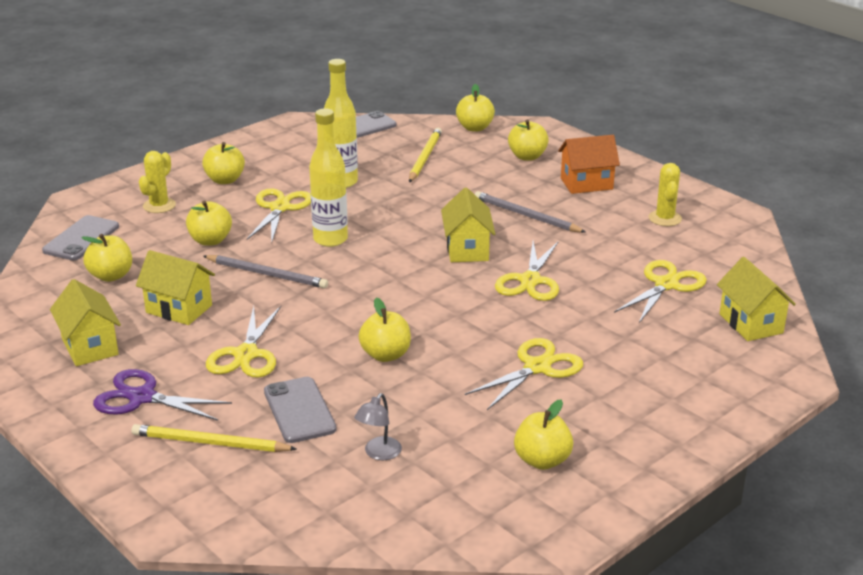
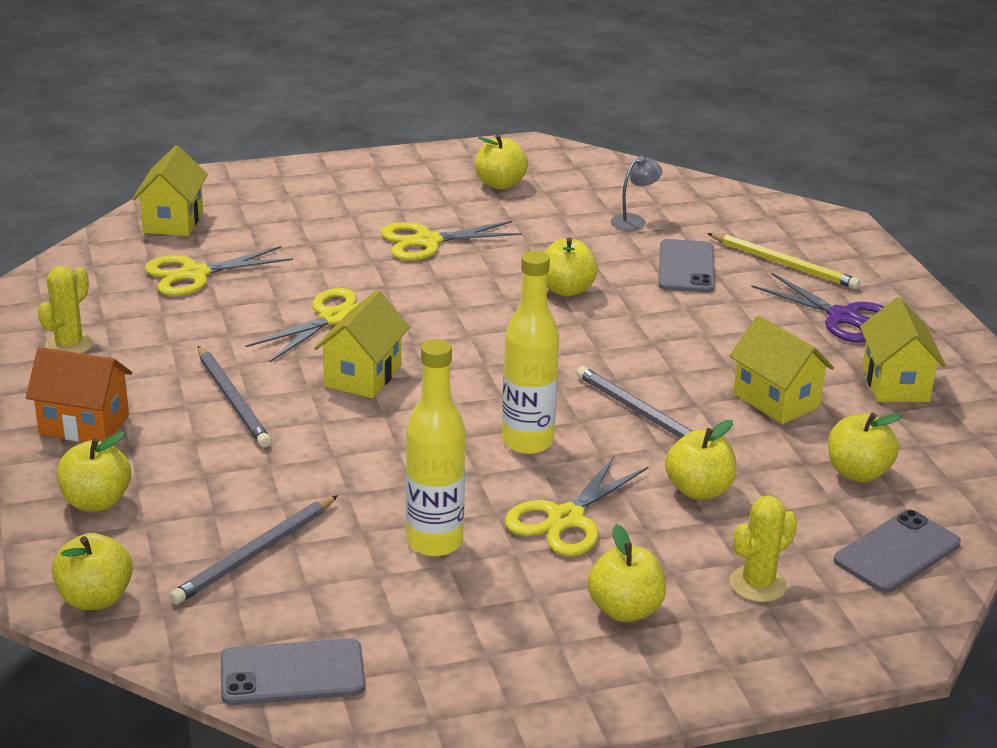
camera: 155 degrees left, 0 degrees up
yellow scissors [206,306,281,378] -> none
yellow pencil [409,128,442,182] -> grey pencil [169,495,338,605]

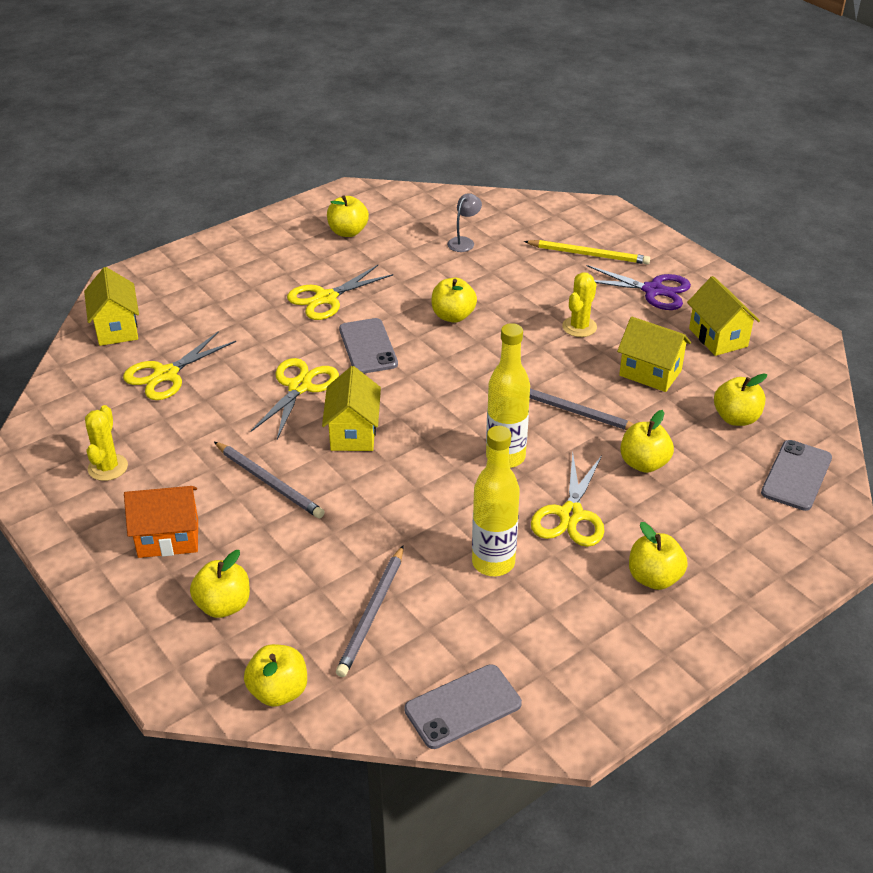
camera: 20 degrees left, 10 degrees up
grey phone [658,239,715,293] -> grey phone moved to [339,318,398,374]
yellow cactus [729,495,797,602] -> yellow cactus moved to [562,272,597,337]

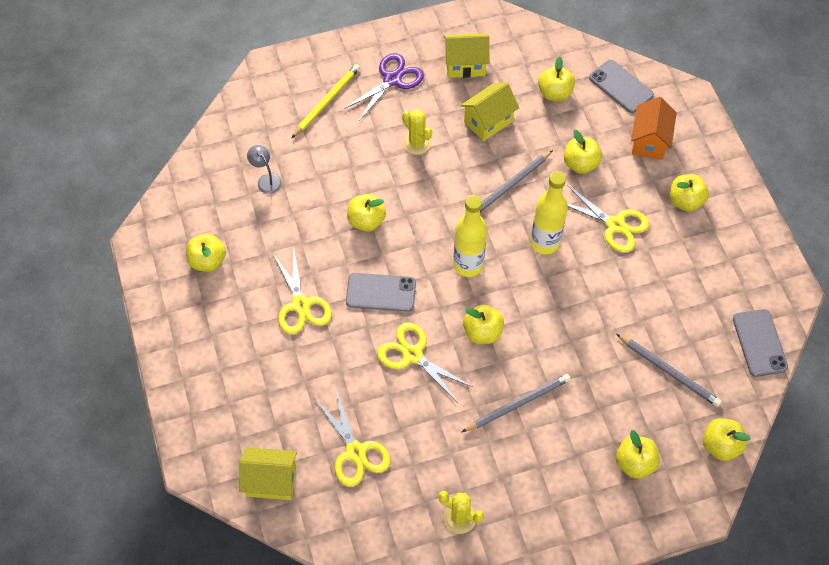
camera: 70 degrees left, 20 degrees up
orange house [124,486,198,558] -> orange house moved to [631,97,677,160]
yellow house [322,366,381,451] -> yellow apple [463,304,504,344]
yellow bottle [472,426,520,576] -> yellow bottle moved to [453,195,487,277]

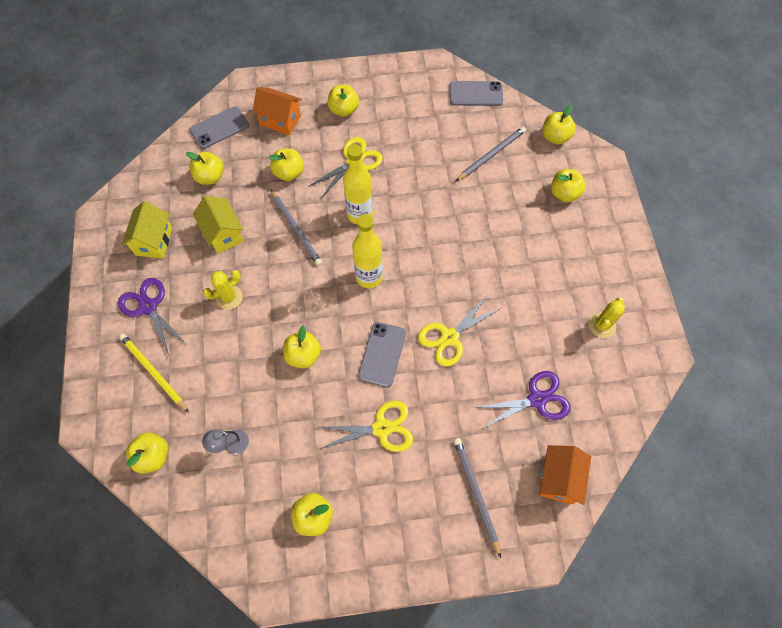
camera: 80 degrees left, 5 degrees up
yellow house [239,447,297,500] -> orange house [539,445,591,505]
yellow scissors [316,390,391,487] -> purple scissors [475,371,571,429]
grey pencil [462,374,571,432] -> grey pencil moved to [454,438,501,558]
yellow apple [463,304,504,344] -> yellow apple moved to [126,432,169,473]

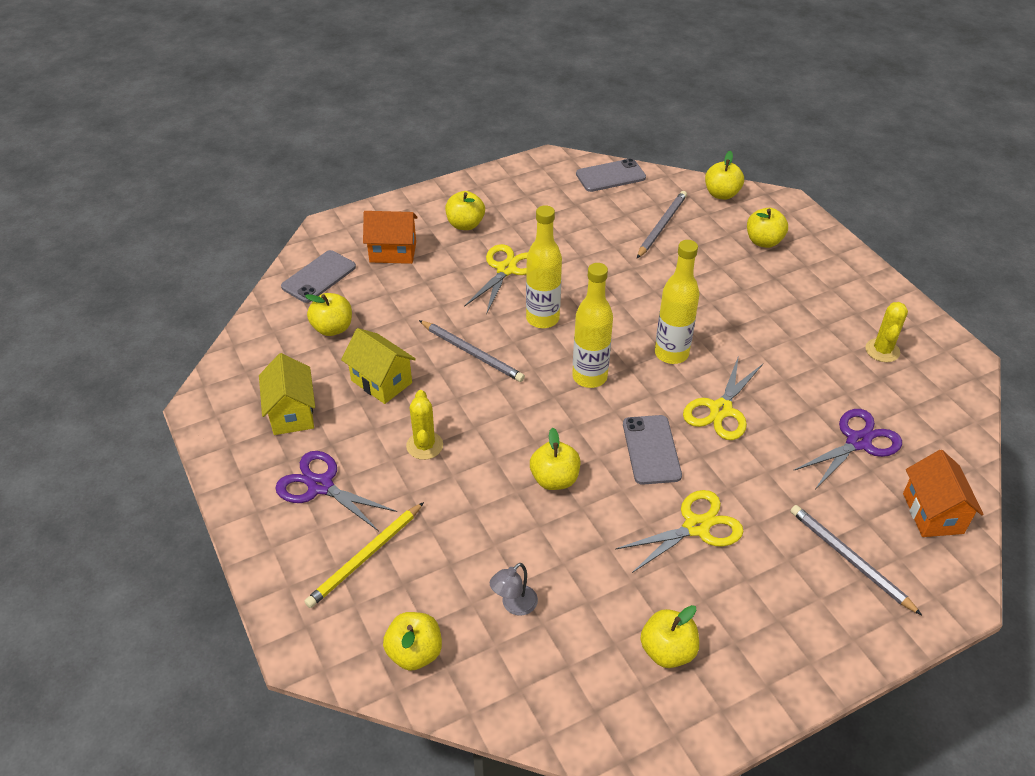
camera: 20 degrees left, 20 degrees down
yellow pencil [119,334,189,413] -> yellow pencil turned 75 degrees counterclockwise [304,502,424,608]
yellow cactus [203,270,243,310] -> yellow cactus turned 45 degrees counterclockwise [406,390,443,460]
yellow apple [269,148,304,181] -> none
none -> yellow bottle [655,240,699,364]

